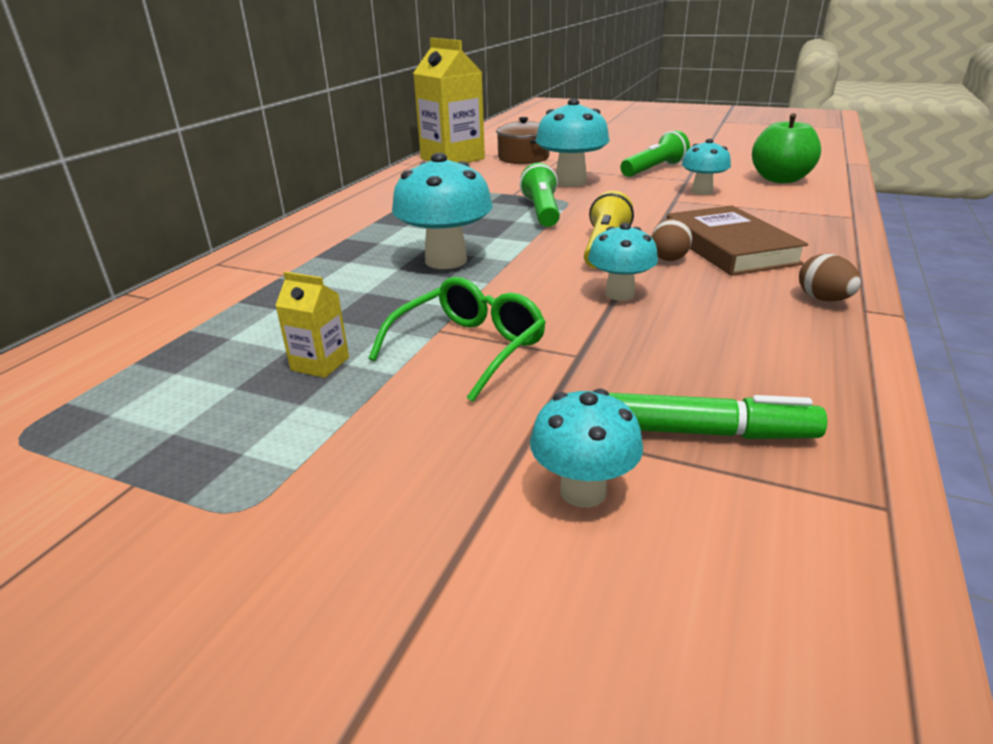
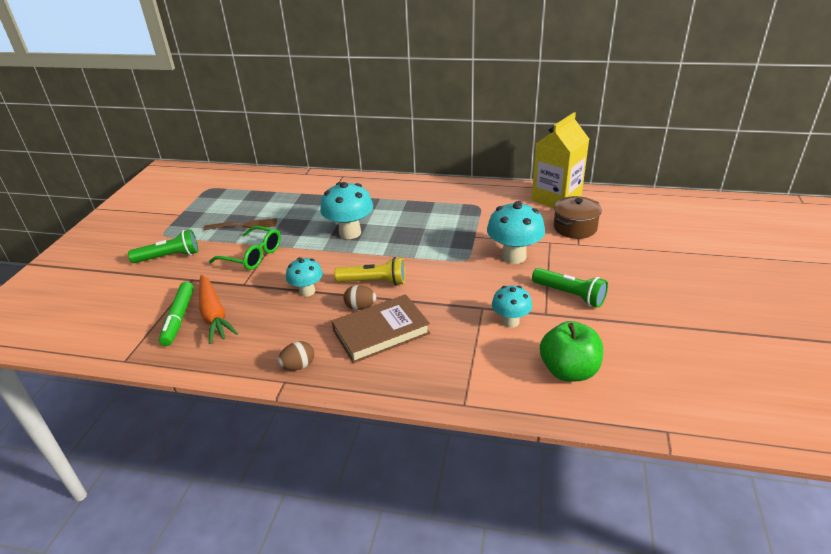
camera: 80 degrees right, 5 degrees up
yellow carton [275,272,349,378] -> brown fork [204,218,277,230]
green flashlight [520,163,560,227] -> green flashlight moved to [128,229,198,263]
turquoise mushroom [530,389,643,508] -> none
none -> orange carrot [199,275,238,344]

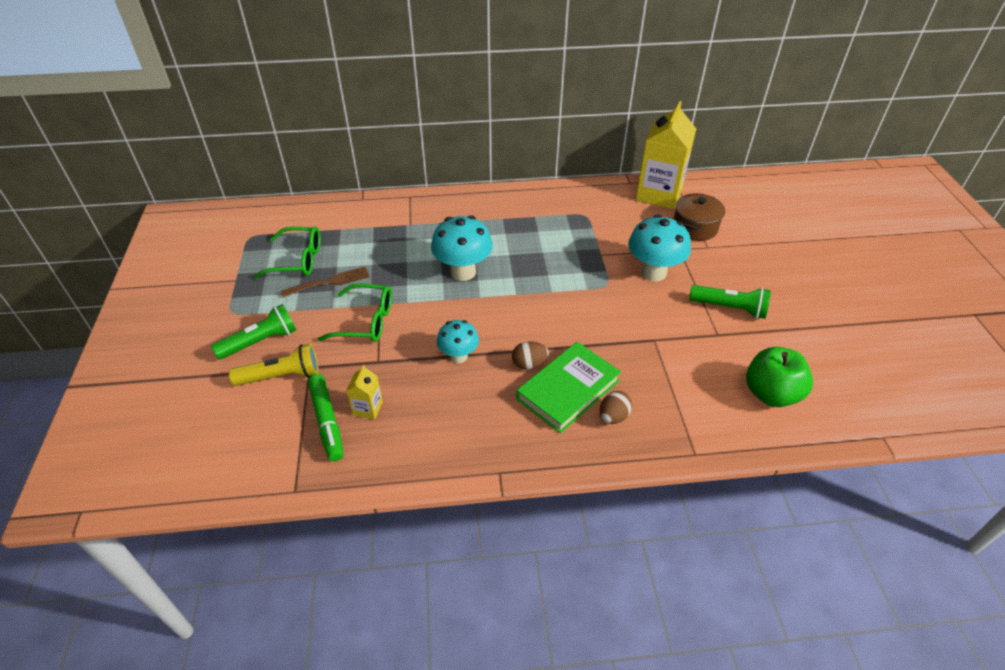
camera: 20 degrees left, 10 degrees up
orange carrot [199,275,238,344] -> yellow carton [346,365,383,419]
brown egg [278,341,314,370] -> brown egg moved to [599,391,632,424]
brown book [332,294,430,363] -> green book [517,342,621,433]
yellow flashlight [334,257,405,286] -> yellow flashlight moved to [229,344,319,386]
turquoise mushroom [492,286,532,328] -> none
none -> green glasses [253,227,321,279]

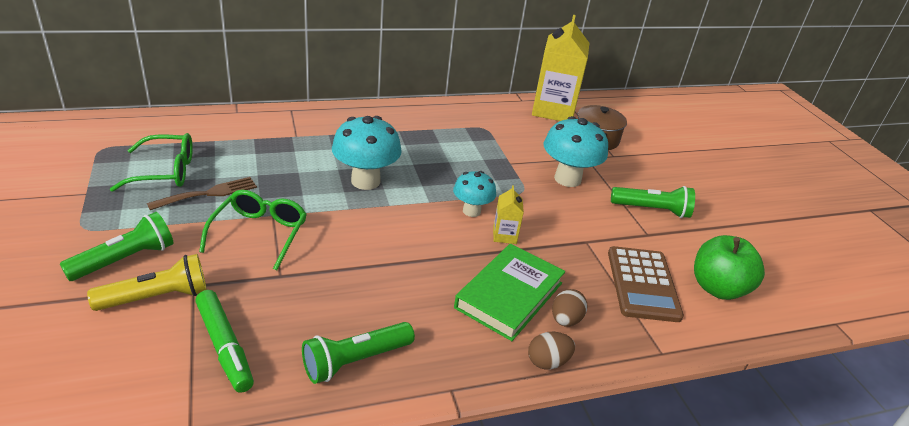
camera: 15 degrees left, 10 degrees down
green glasses [318,283,392,342] -> green glasses turned 75 degrees counterclockwise [199,190,307,270]
yellow carton [346,365,383,419] -> yellow carton moved to [493,185,524,244]
turquoise mushroom [437,320,479,363] -> turquoise mushroom moved to [453,171,496,217]
brown egg [512,341,549,370] -> brown egg moved to [528,332,575,370]
none -> green flashlight [302,322,415,384]
none -> brown calculator [608,246,684,322]

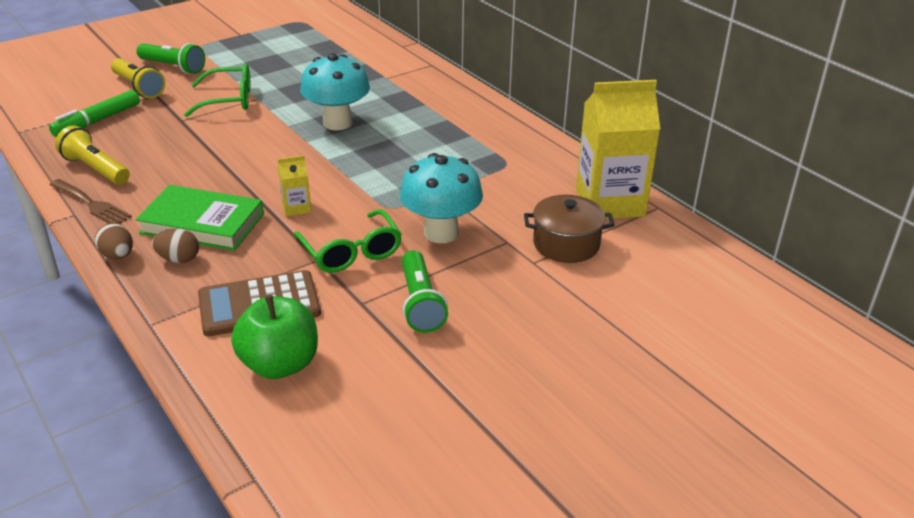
camera: 75 degrees right, 0 degrees up
green glasses [110,133,193,192] -> green glasses moved to [294,209,402,273]
brown fork [147,177,257,210] -> brown fork moved to [50,179,132,224]
green flashlight [302,322,415,384] -> yellow flashlight [55,126,130,185]
turquoise mushroom [453,171,496,217] -> none

